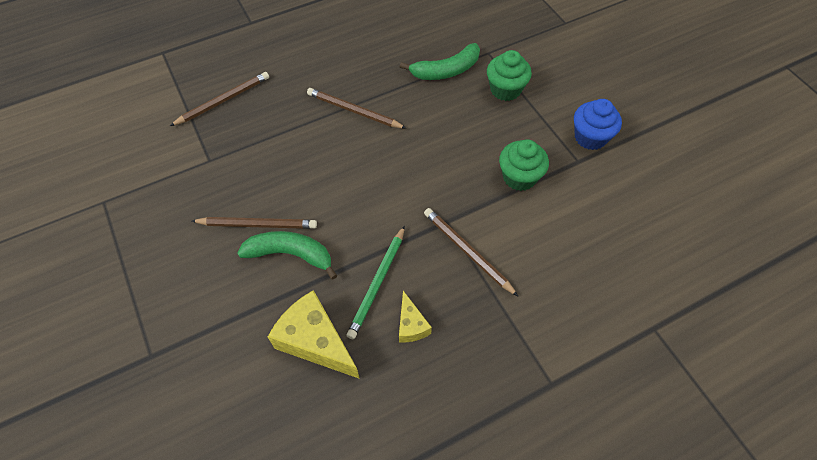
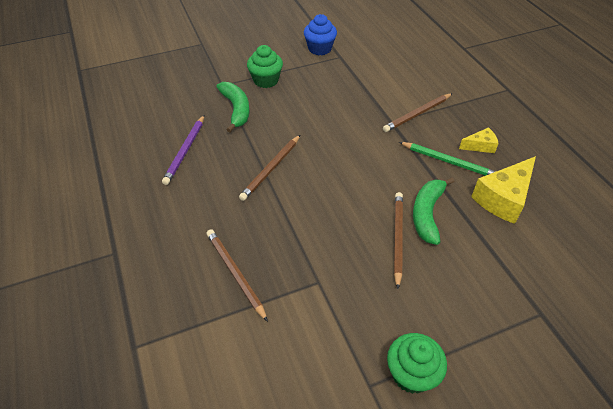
camera: 85 degrees left, 10 degrees down
green cupcake [499,139,549,191] -> green cupcake moved to [387,333,447,394]
none -> purple pencil [162,115,204,185]

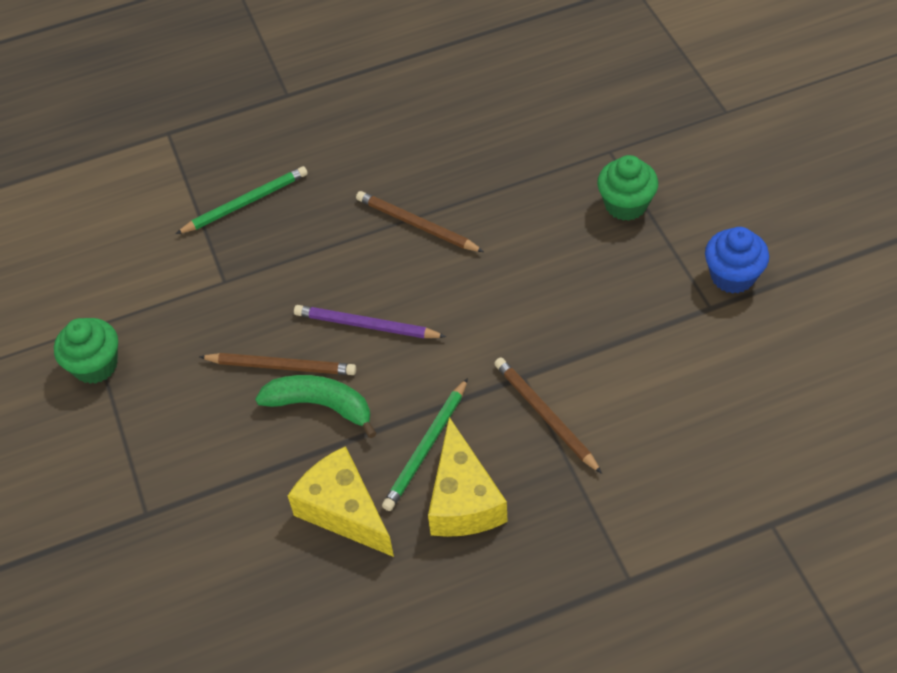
camera: 95 degrees right, 5 degrees up
purple pencil [162,115,204,185] -> purple pencil moved to [294,305,446,339]
brown pencil [206,229,268,322] -> green pencil [176,166,308,234]
green banana [217,82,250,132] -> none
yellow cheese [459,127,499,153] -> yellow cheese [428,417,508,537], size x1.87

